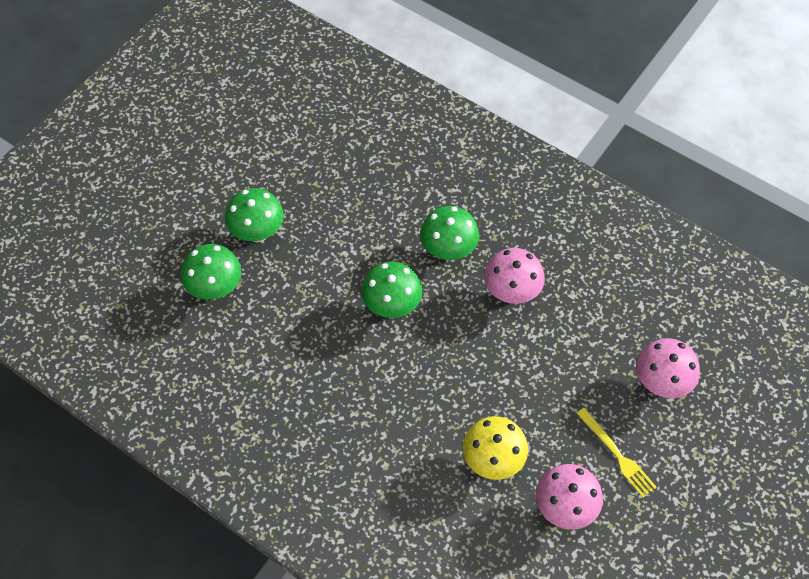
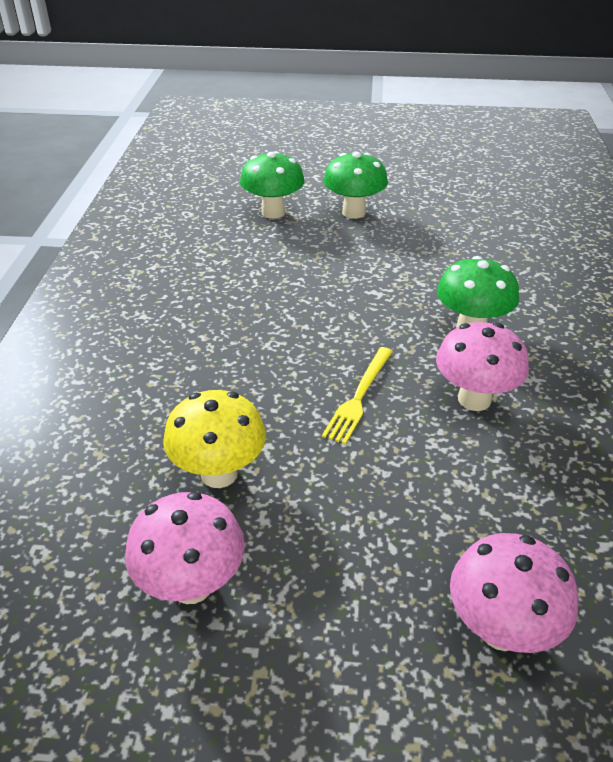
camera: 60 degrees right, 20 degrees down
green mushroom [362,261,422,318] -> none
yellow fork [576,408,657,498] -> yellow fork moved to [322,347,393,445]

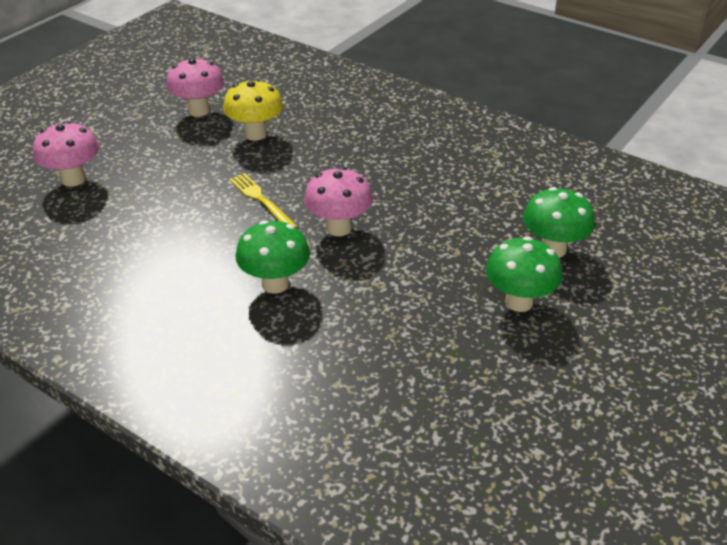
camera: 120 degrees right, 0 degrees up
pink mushroom [436,322,529,411] -> pink mushroom moved to [304,167,373,236]

